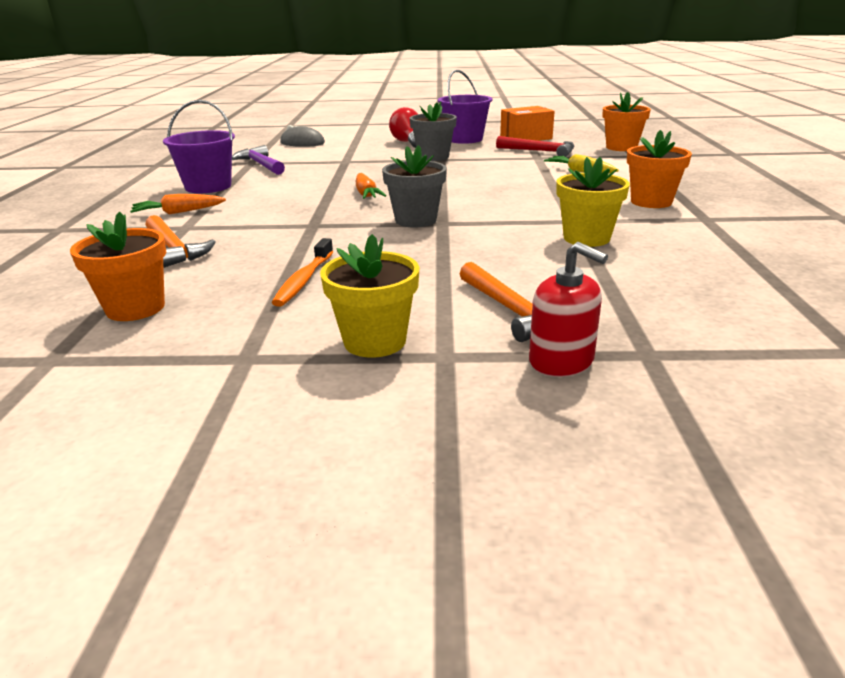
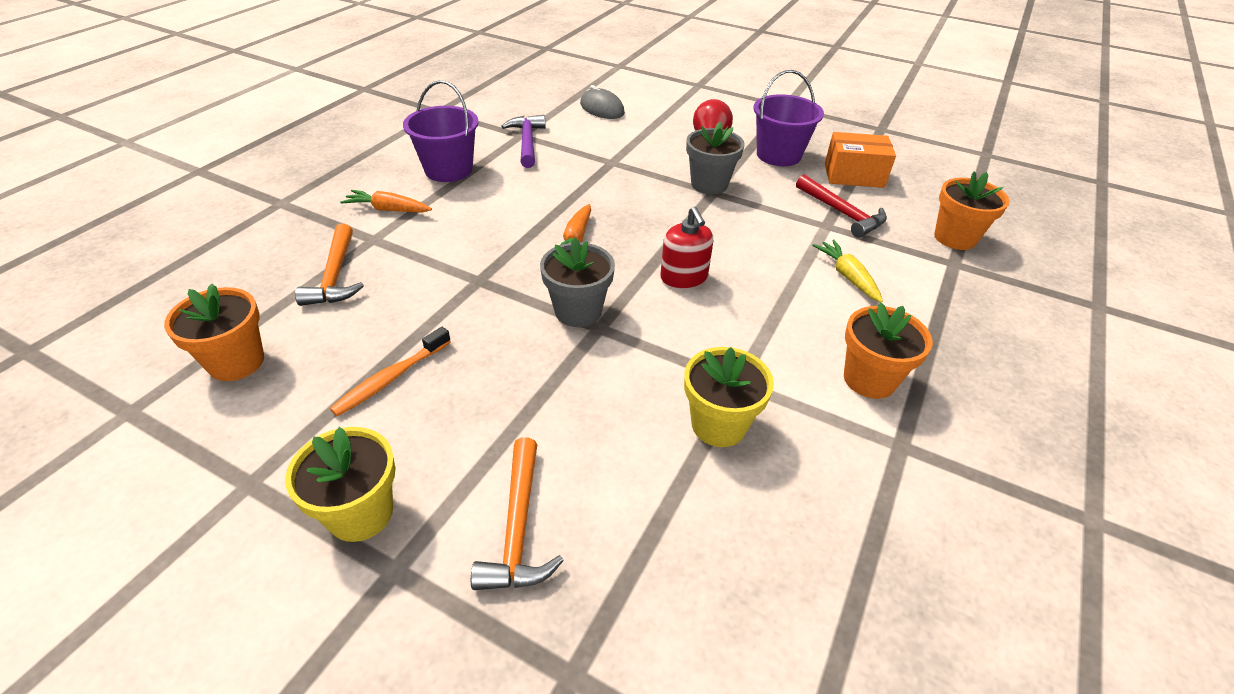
camera: 25 degrees right, 15 degrees up
red soap dispenser [529,242,608,377] -> red soap dispenser moved to [660,207,713,289]

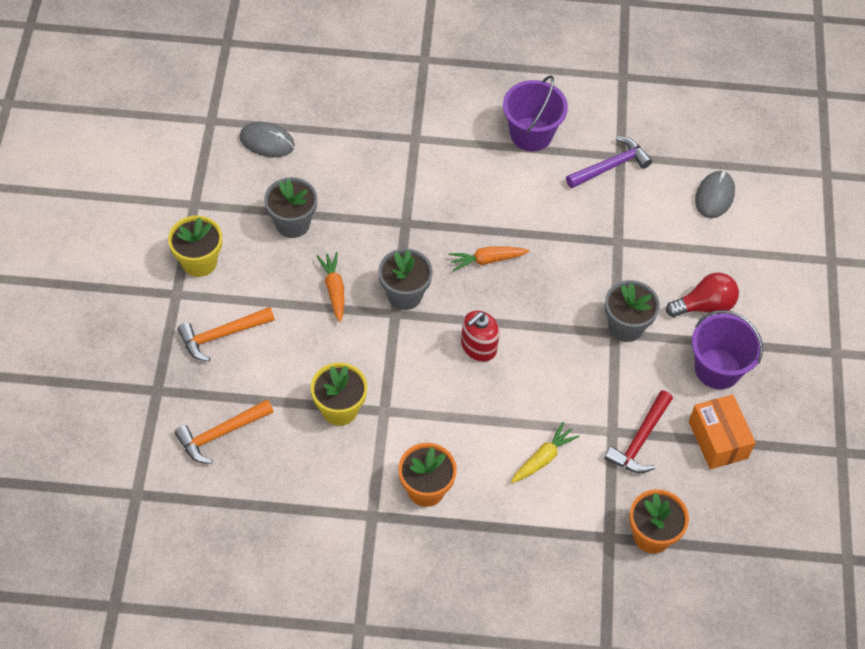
camera: 65 degrees right, 15 degrees up
orange flower pot [164,284,264,381] -> grey mouse [239,122,295,157]
orange hammer [295,223,364,306] -> orange hammer moved to [174,399,274,464]
orange toothbrush [330,327,451,416] -> grey flower pot [264,177,317,238]
orange carrot [340,190,432,212] -> orange carrot moved to [317,252,344,322]

